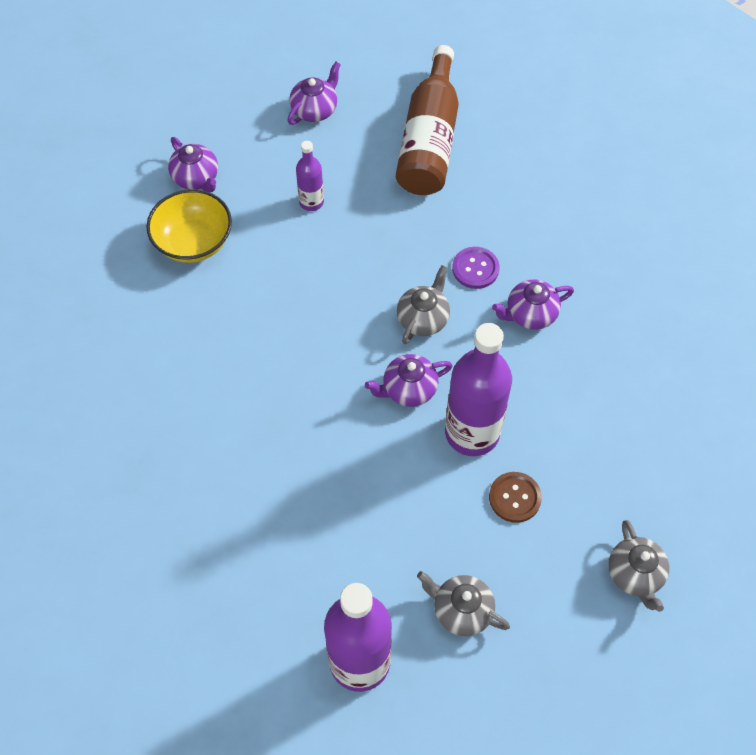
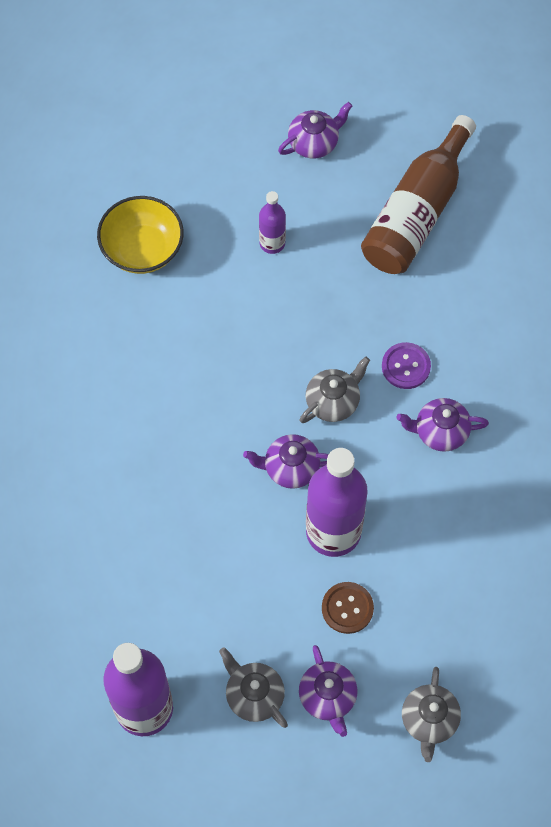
camera: 20 degrees right, 5 degrees up
purple teapot [168,137,218,193] -> purple teapot moved to [299,645,358,737]

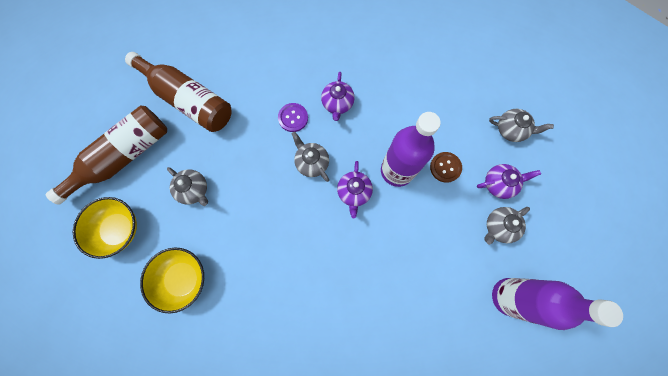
camera: 85 degrees left, 10 degrees up
purple bottle [259,191,286,254] -> grey teapot [167,167,208,206]
purple teapot [278,102,352,158] -> brown bottle [46,105,167,205]
none -> yellow bowl [73,197,137,259]

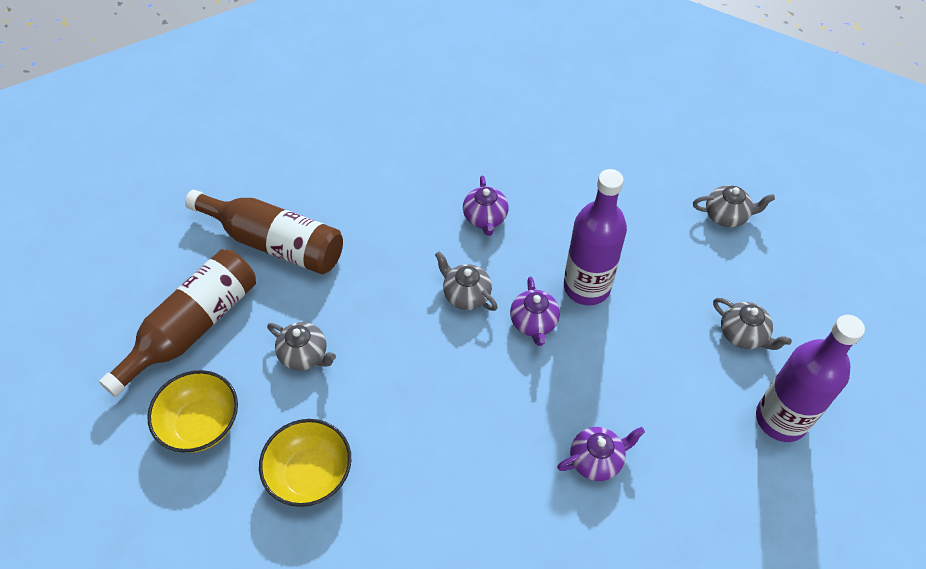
camera: 10 degrees left, 20 degrees down
purple button [278,103,308,132] -> none
brown button [430,152,462,183] -> none
purple teapot [477,164,541,199] -> purple teapot moved to [557,427,645,481]
grey teapot [485,207,530,245] -> grey teapot turned 90 degrees counterclockwise [713,298,792,350]

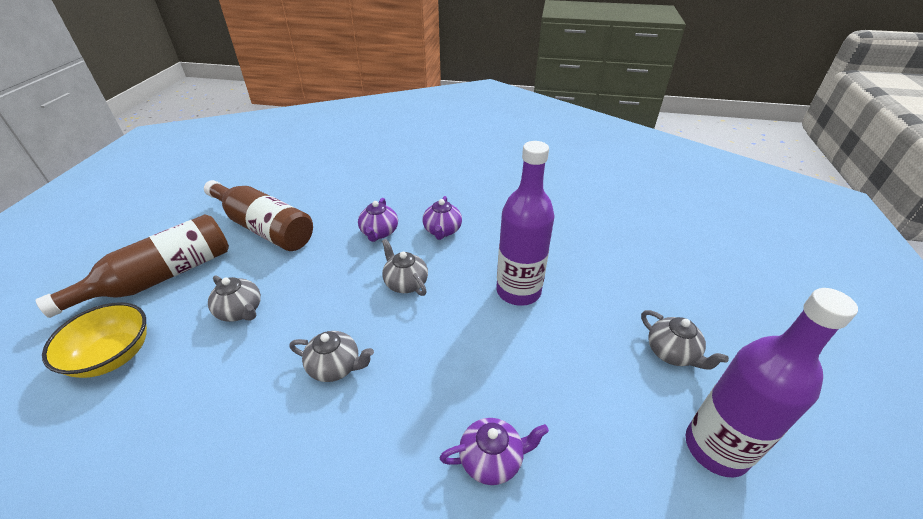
camera: 10 degrees right, 15 degrees down
yellow bowl [259,419,351,507] -> none
purple teapot [510,277,560,346] -> purple teapot moved to [358,198,398,242]
grey teapot [693,185,775,227] -> grey teapot moved to [290,331,374,382]

